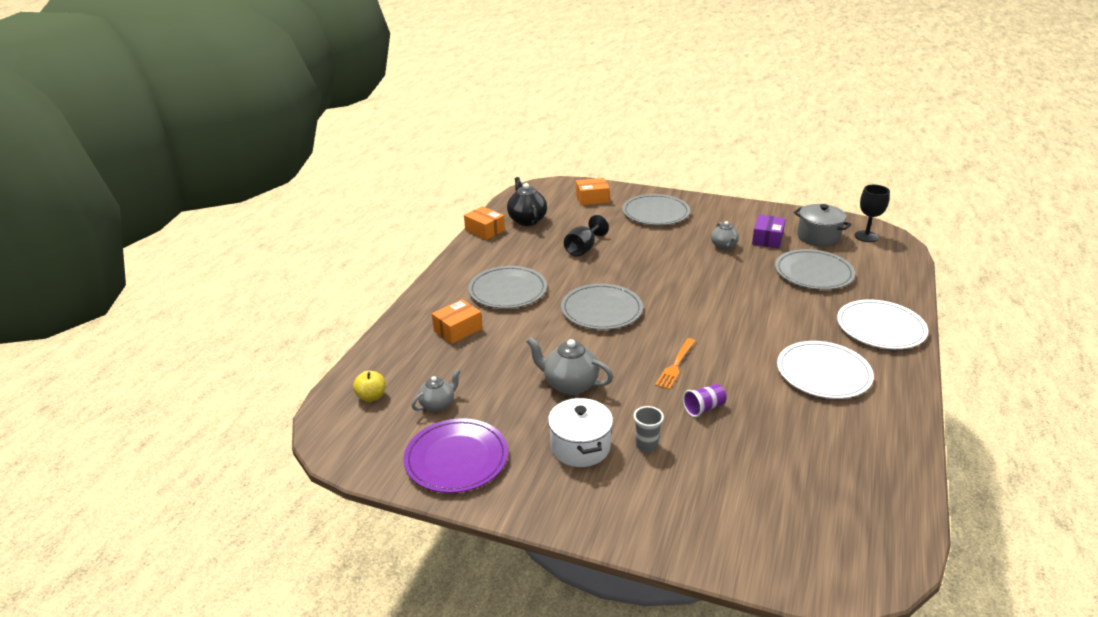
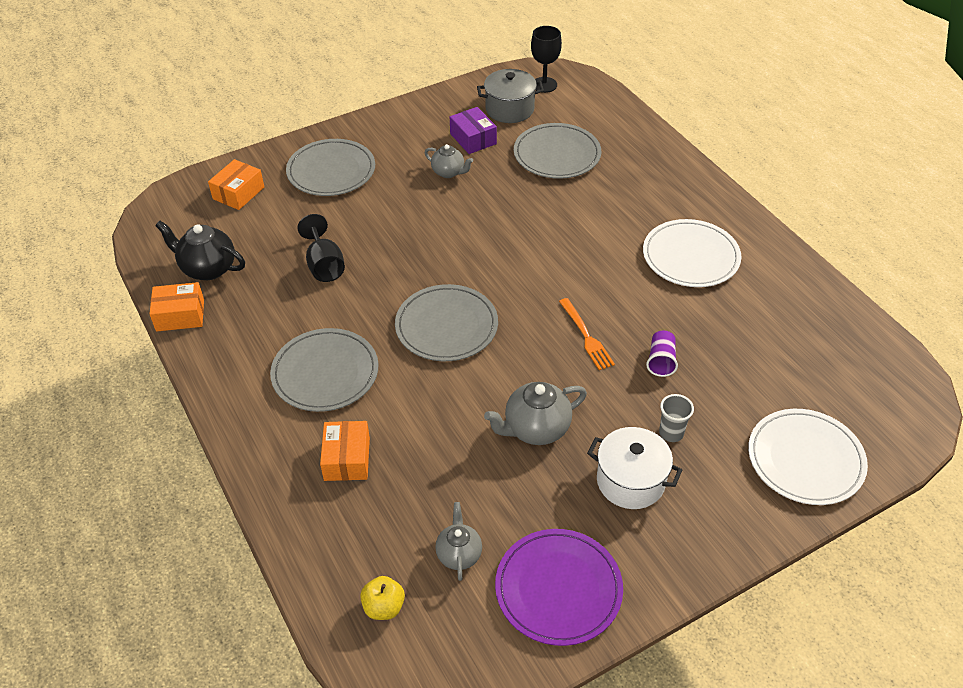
camera: 50 degrees left, 15 degrees up
white plate [837,299,928,349] -> white plate moved to [748,409,868,505]

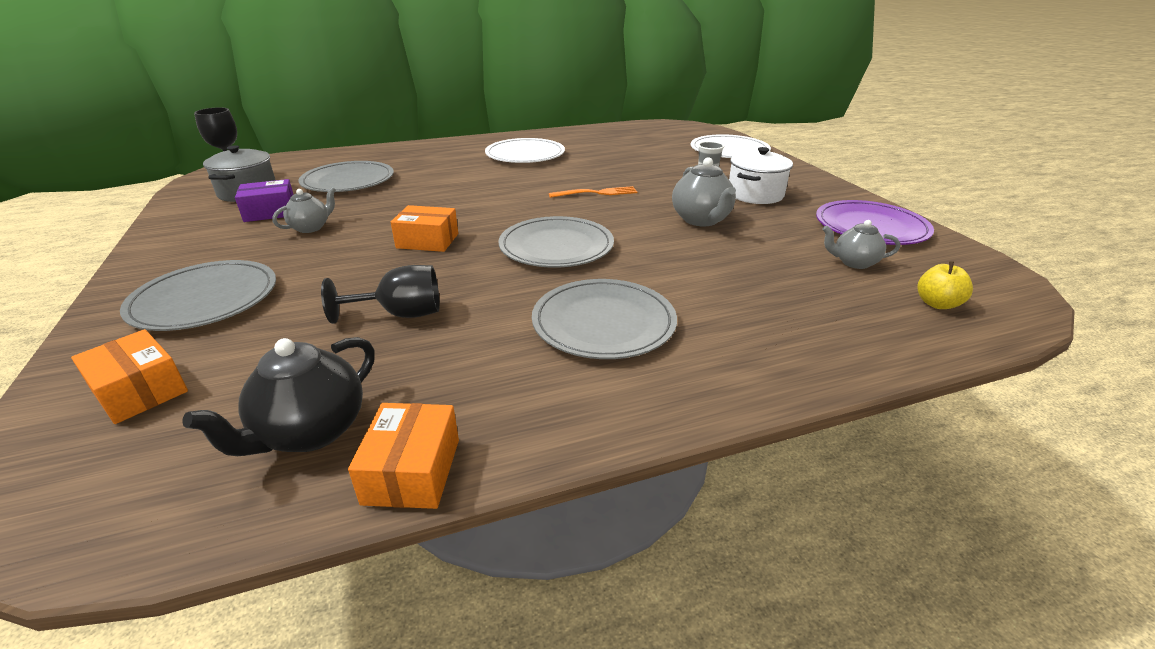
camera: 80 degrees left, 15 degrees down
orange box [320,421,370,481] -> orange box moved to [391,205,458,252]
purple cup [646,331,678,377] -> none

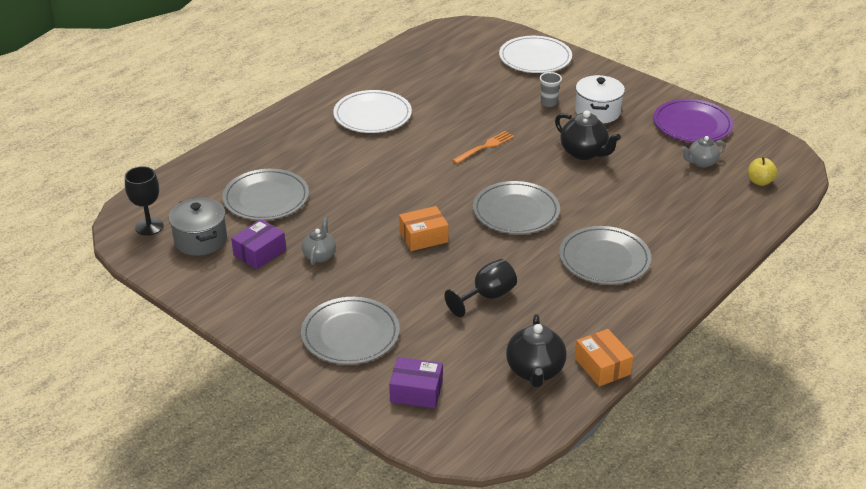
camera: 30 degrees left, 5 degrees up
orange box [71,329,188,424] -> purple box [389,357,443,408]
grey teapot [672,157,736,226] -> black teapot [555,110,621,160]

